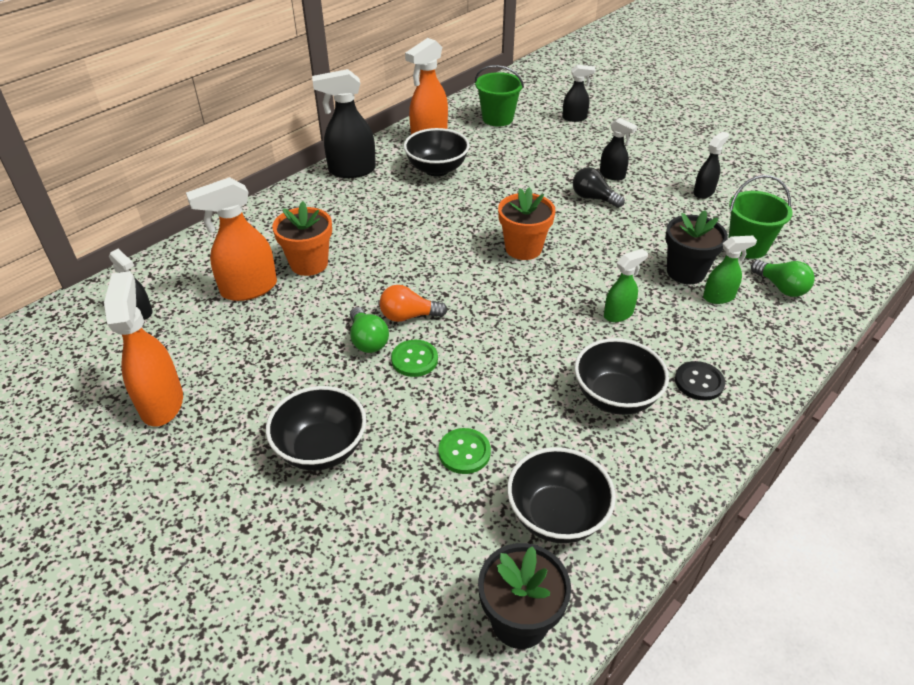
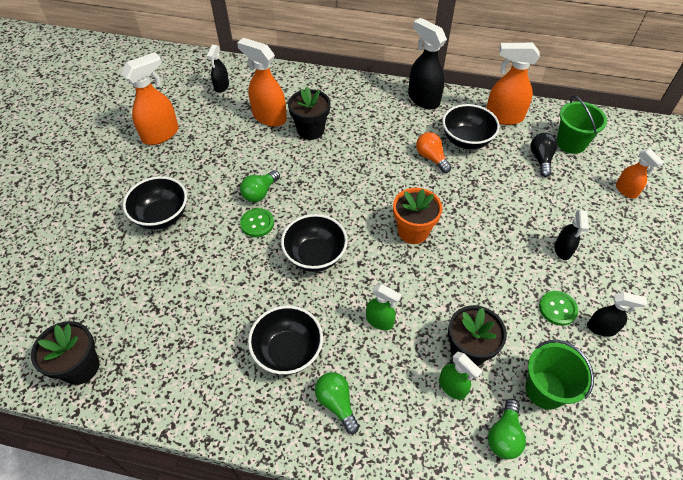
camera: 60 degrees right, 10 degrees up
orange flower pot [272,201,332,276] -> black flower pot [288,87,330,140]
orange light bulb [380,285,447,322] -> orange light bulb moved to [416,132,452,173]
green button [438,428,491,474] -> green button moved to [539,291,578,326]
black bowl [507,447,616,543] -> black bowl moved to [281,214,348,272]
black spray bottle [562,65,596,122] -> orange spray bottle [616,149,664,198]
black light bulb [573,167,625,208] -> black light bulb moved to [530,133,558,177]
black button [675,361,725,401] -> green light bulb [315,372,359,434]

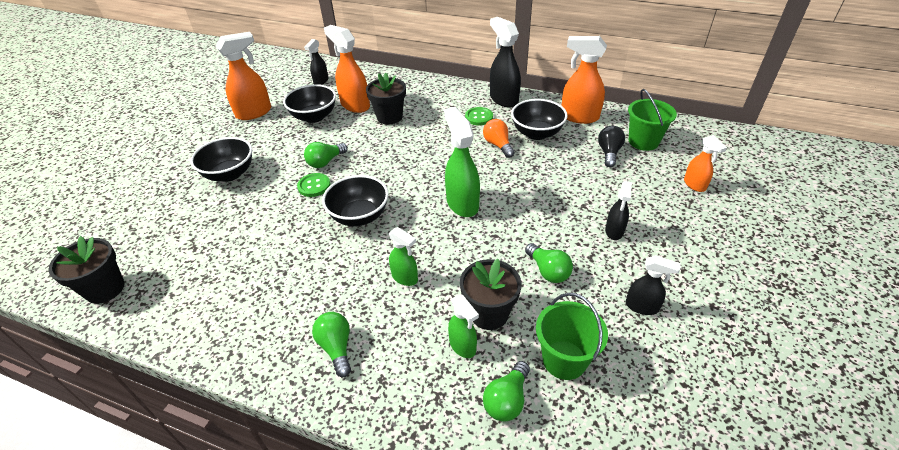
camera: 10 degrees right, 10 degrees down
black bowl [248,305,323,375] -> black bowl moved to [283,84,336,123]
orange flower pot [393,188,443,244] -> green spray bottle [444,107,480,217]
green button [539,291,578,326] -> green button moved to [465,107,493,125]
none -> green light bulb [525,243,573,283]

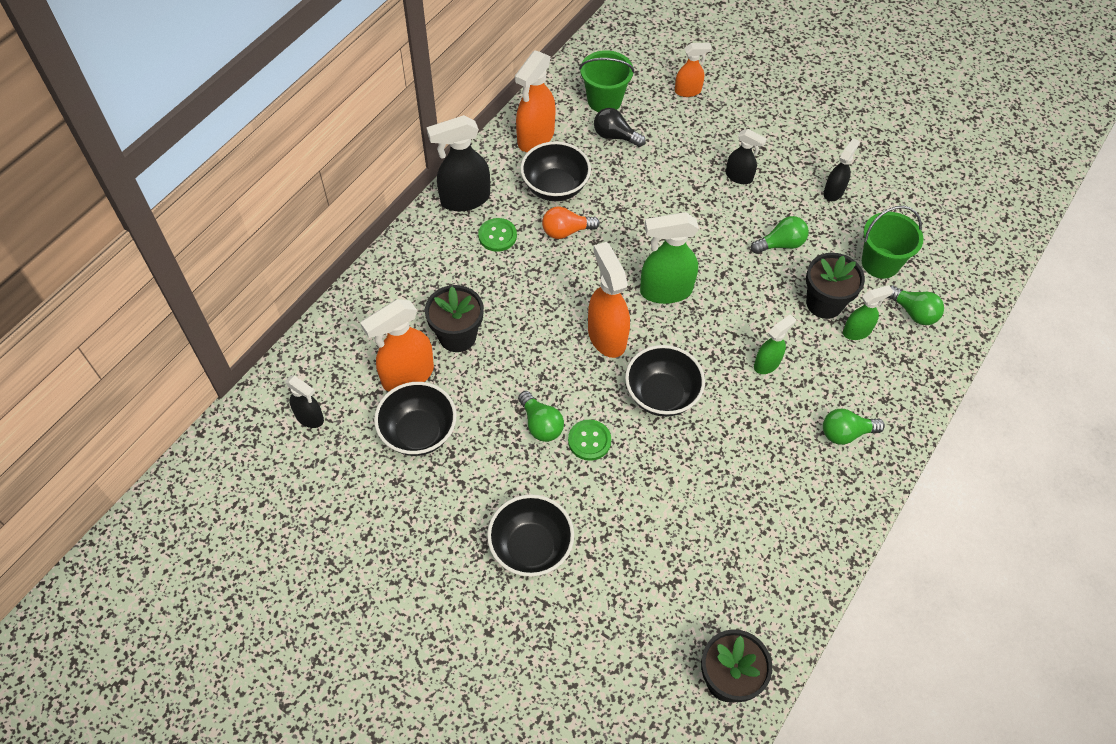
camera: 80 degrees left, 15 degrees up
orange spray bottle [216,32,271,120] -> orange spray bottle moved to [588,242,630,358]

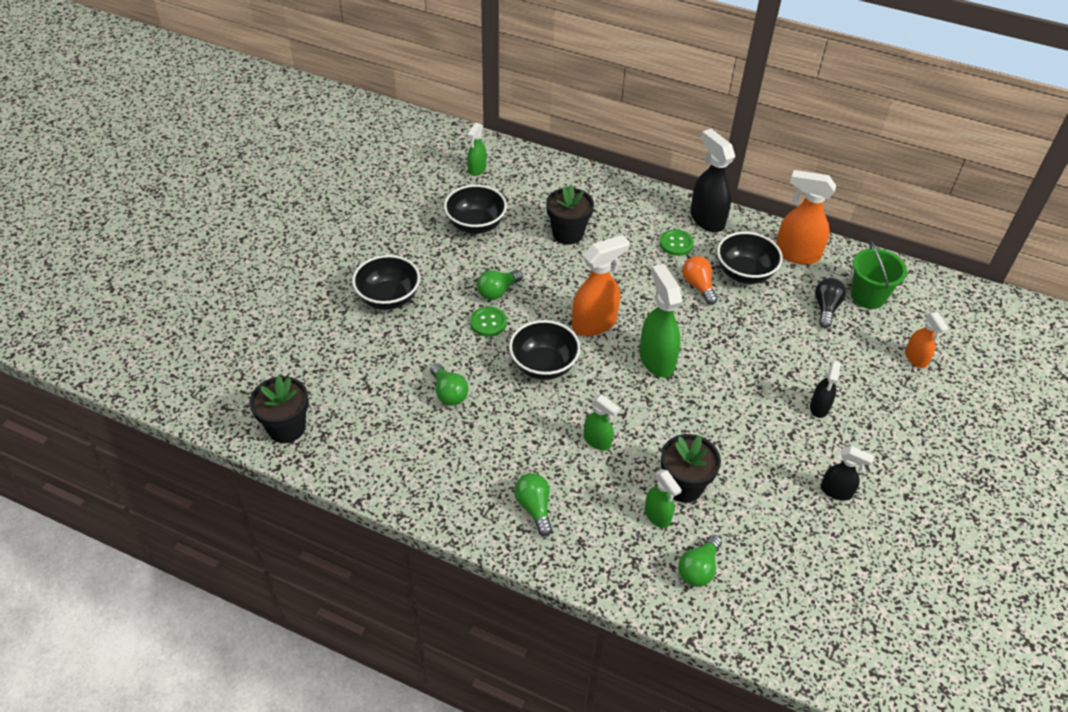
camera: 80 degrees right, 10 degrees down
black spray bottle [285,375,324,428] -> green spray bottle [467,123,487,176]
orange spray bottle [360,299,434,392] -> none
green light bulb [751,216,809,254] -> green light bulb moved to [430,363,469,406]
green bucket [862,206,924,279] -> none

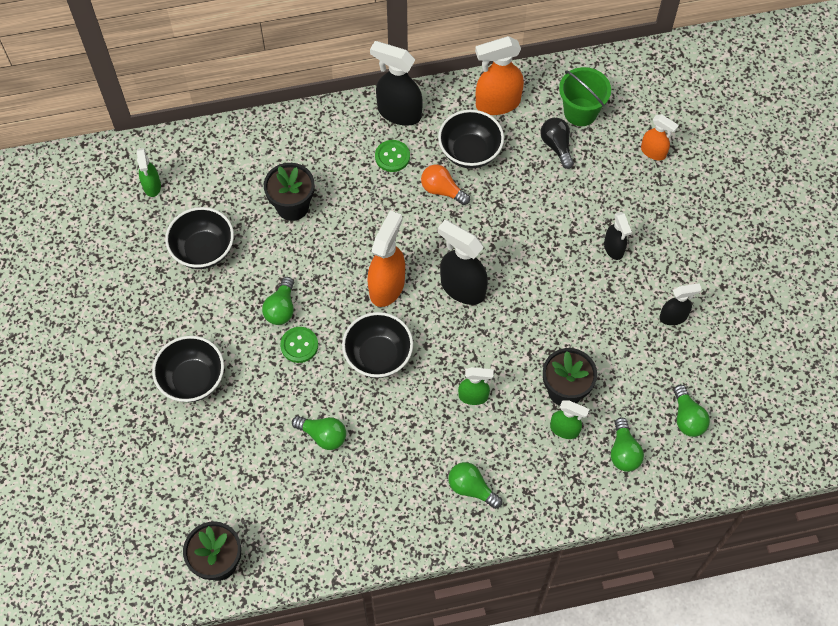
camera: 35 degrees left, 15 degrees up
green spray bottle [639,264,683,378] -> black spray bottle [438,220,488,305]
none -> green light bulb [674,385,710,437]

